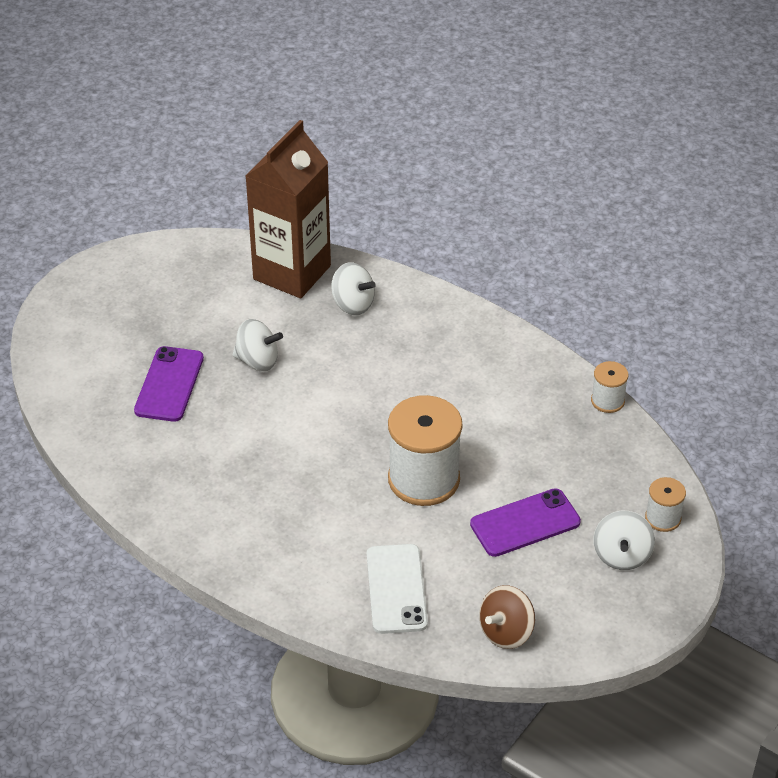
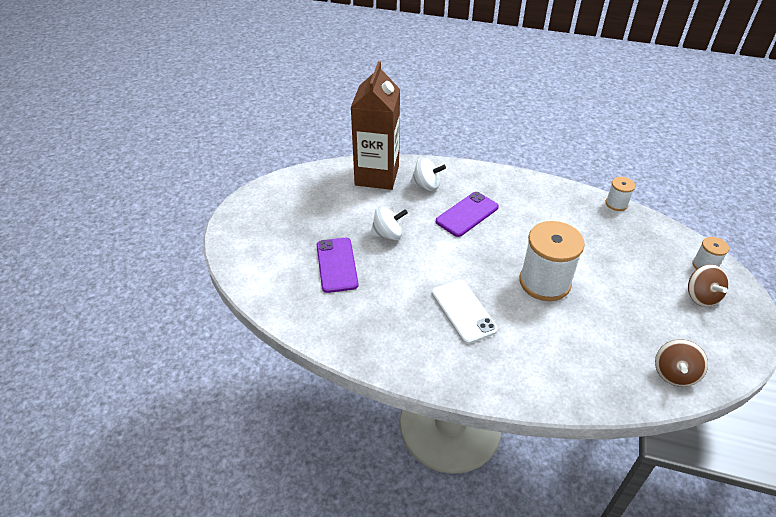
camera: 20 degrees left, 0 degrees up
white phone [367,544,428,634] -> white phone moved to [432,279,498,344]
purple phone [470,489,581,557] -> purple phone moved to [436,192,499,237]
white spinning top [594,511,655,570] -> brown spinning top [688,264,729,307]

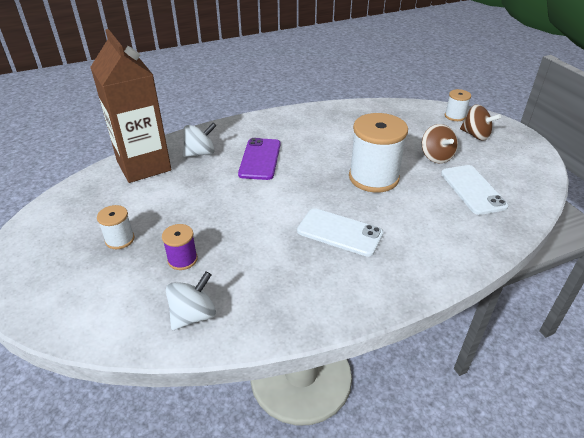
camera: 40 degrees left, 5 degrees down
purple phone [317,238,359,293] -> purple spool [162,224,198,270]
white spinning top [370,206,408,240] -> white spinning top moved to [166,271,216,330]
white spool [606,177,635,211] -> white spool moved to [97,205,135,249]
brown spinning top [655,339,708,387] -> brown spinning top moved to [422,124,458,163]
none -> white phone [441,165,508,215]

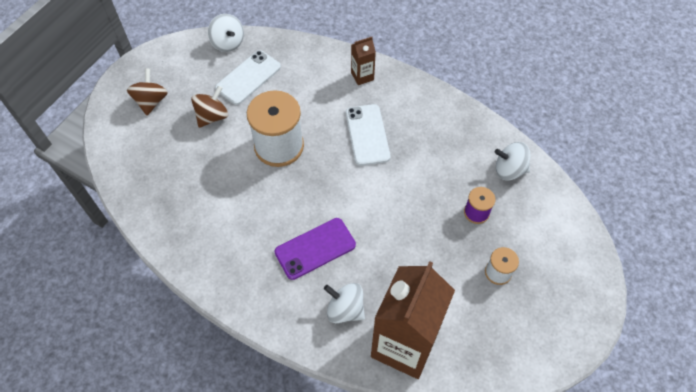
camera: 125 degrees left, 20 degrees up
white spool [445,89,471,121] -> none
none -> white spinning top [208,14,244,52]
none -> brown carton [351,37,376,85]

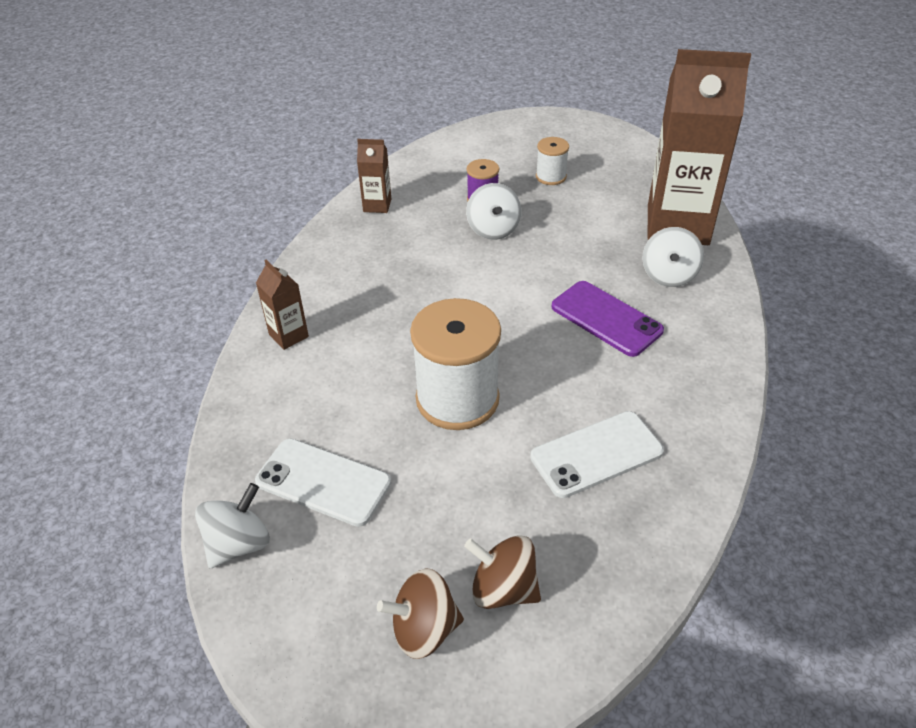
camera: 105 degrees left, 15 degrees down
brown spinning top [191,86,228,128] -> brown spinning top moved to [464,535,541,609]
white phone [346,104,391,166] -> white phone moved to [530,411,664,498]
white spinning top [495,142,531,180] -> white spinning top moved to [466,183,522,240]
none -> brown carton [357,139,391,213]

